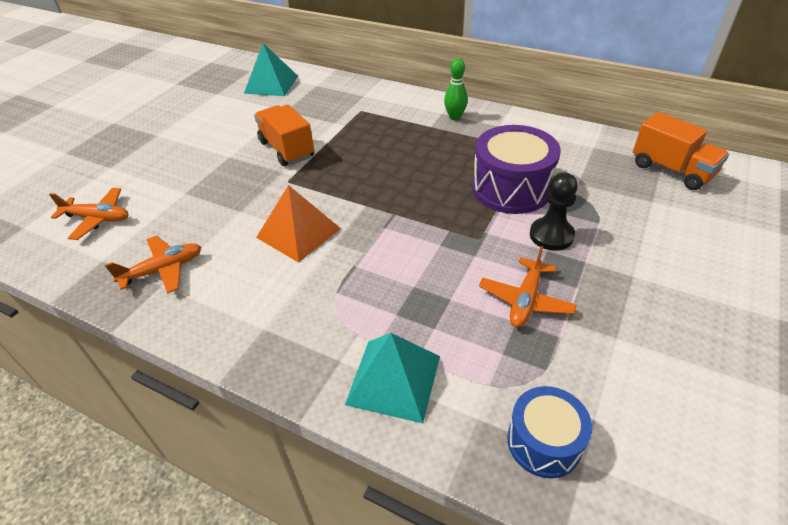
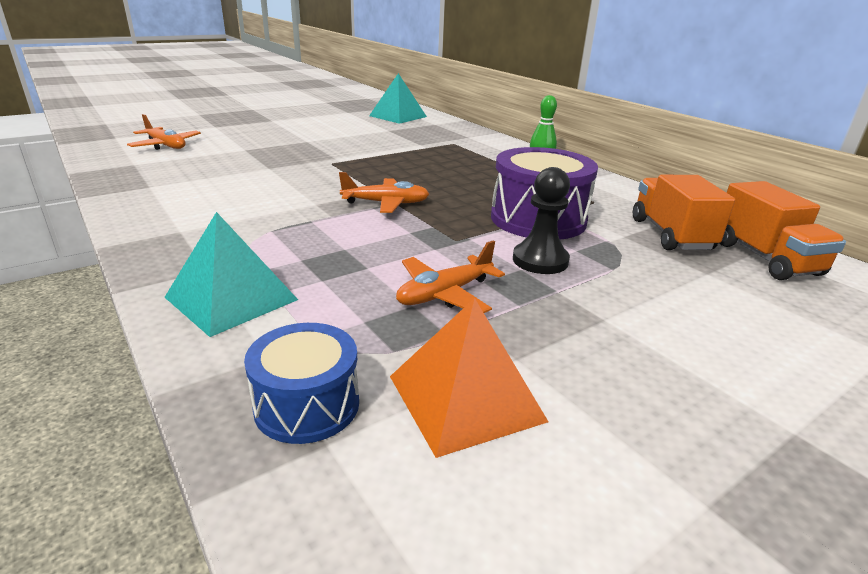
camera: 25 degrees right, 15 degrees down
orange plane [105,236,201,294] -> orange plane moved to [339,172,429,213]
orange truck [254,105,314,166] -> orange truck moved to [633,175,735,250]
orange pyramid [256,185,341,263] -> orange pyramid moved to [390,298,548,458]

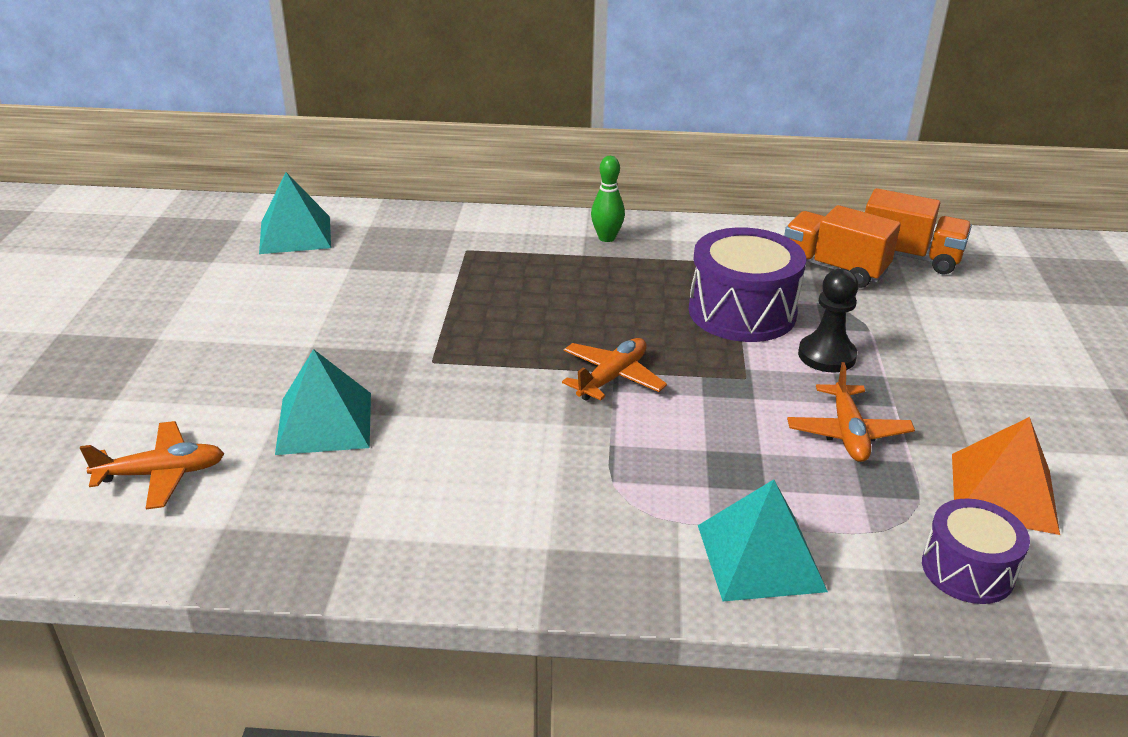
camera: 50 degrees left, 5 degrees up
blue drum [244,323,359,444] -> purple drum [922,499,1030,604]
none -> turquoise pyramid [275,349,371,455]

